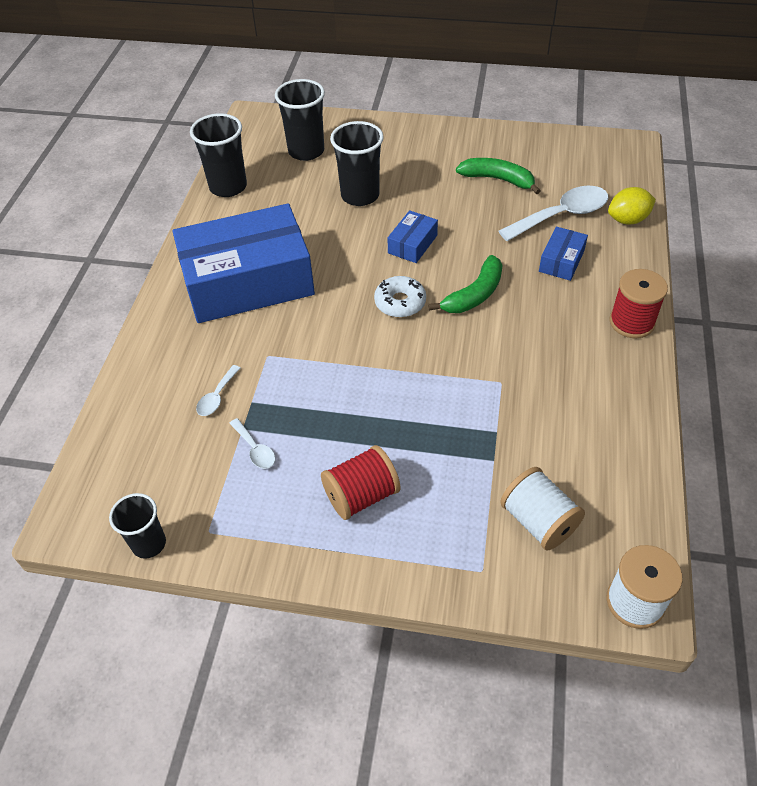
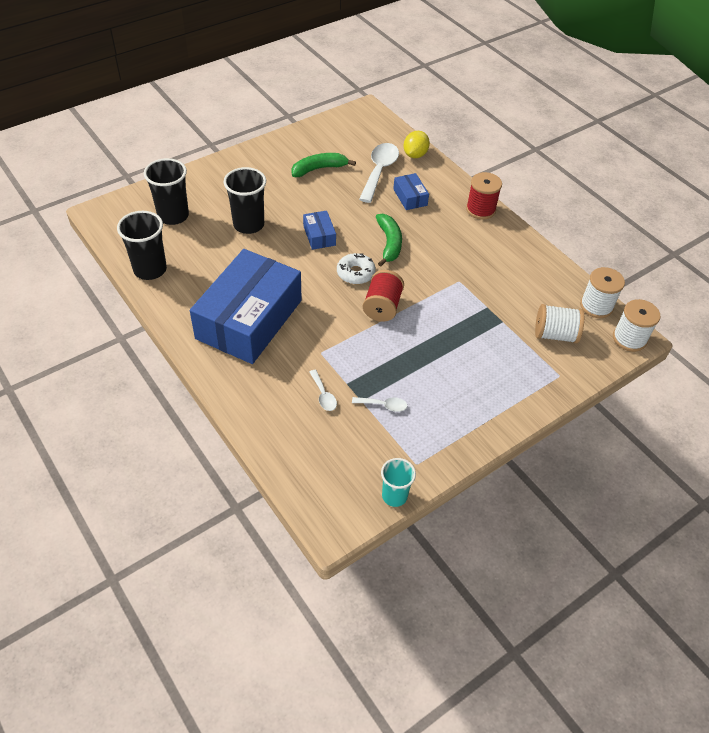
camera: 50 degrees left, 0 degrees up
black cup [109,493,166,559] -> turquoise cup [381,458,416,507]
red spool [321,445,400,520] -> red spool moved to [363,270,404,322]
none -> white spool [580,267,625,318]

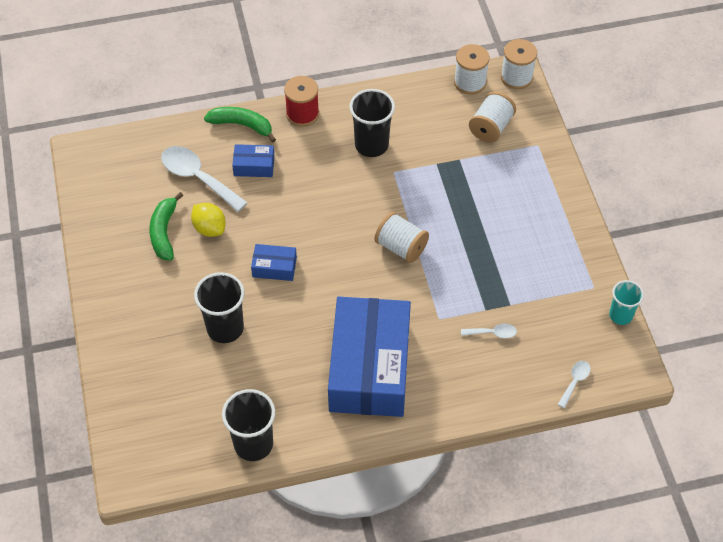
camera: 65 degrees left, 5 degrees up
black cup [144,158,189,225] -> black cup moved to [349,89,395,157]
blue box [190,249,302,364] -> blue box turned 45 degrees clockwise [328,297,411,417]
white donut [337,253,376,284] -> none
white spoon [352,397,407,412] -> white spoon moved to [557,361,591,408]
red spool [363,270,404,322] -> white spool [375,212,429,263]
green banana [376,214,402,266] -> green banana moved to [204,107,276,142]
yellow lemon [404,131,430,158] -> yellow lemon moved to [191,203,226,237]

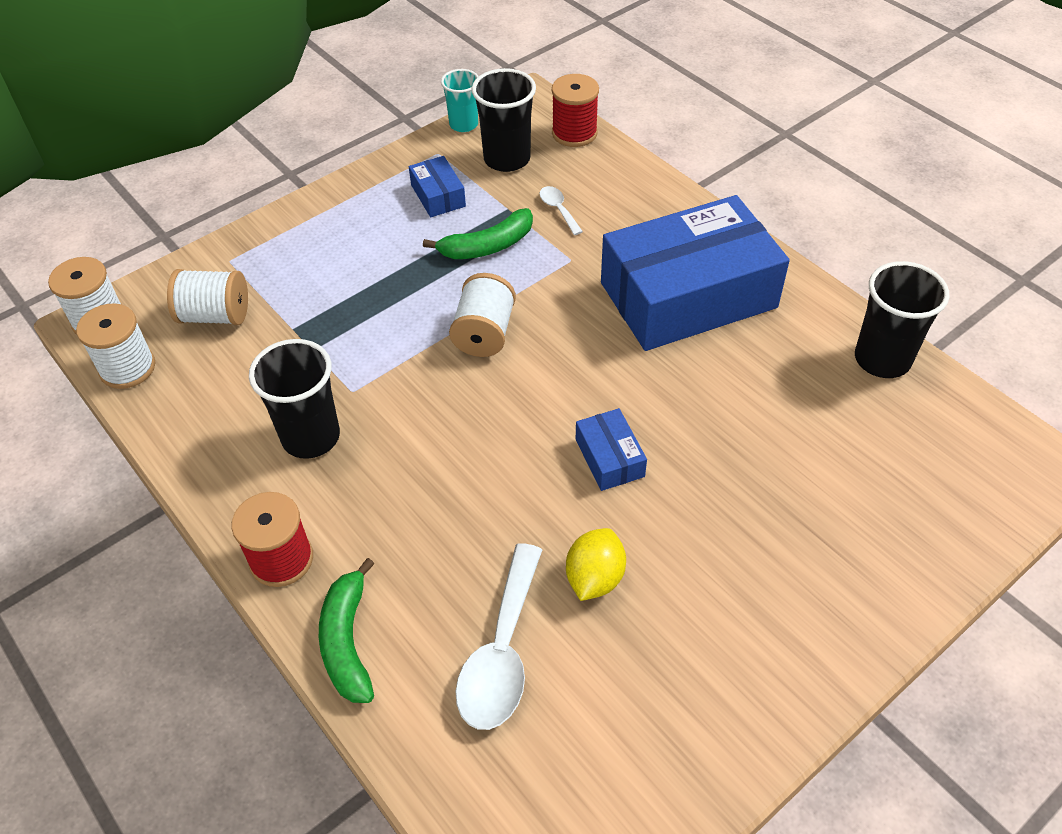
camera: 115 degrees left, 5 degrees down
green banana [149,192,184,261] -> green banana moved to [423,208,533,259]
black cup [194,272,245,343] -> black cup moved to [472,68,536,172]
blue box [232,144,275,177] -> blue box moved to [409,156,466,217]
white spoon [557,361,591,408] -> red spool [552,74,599,147]

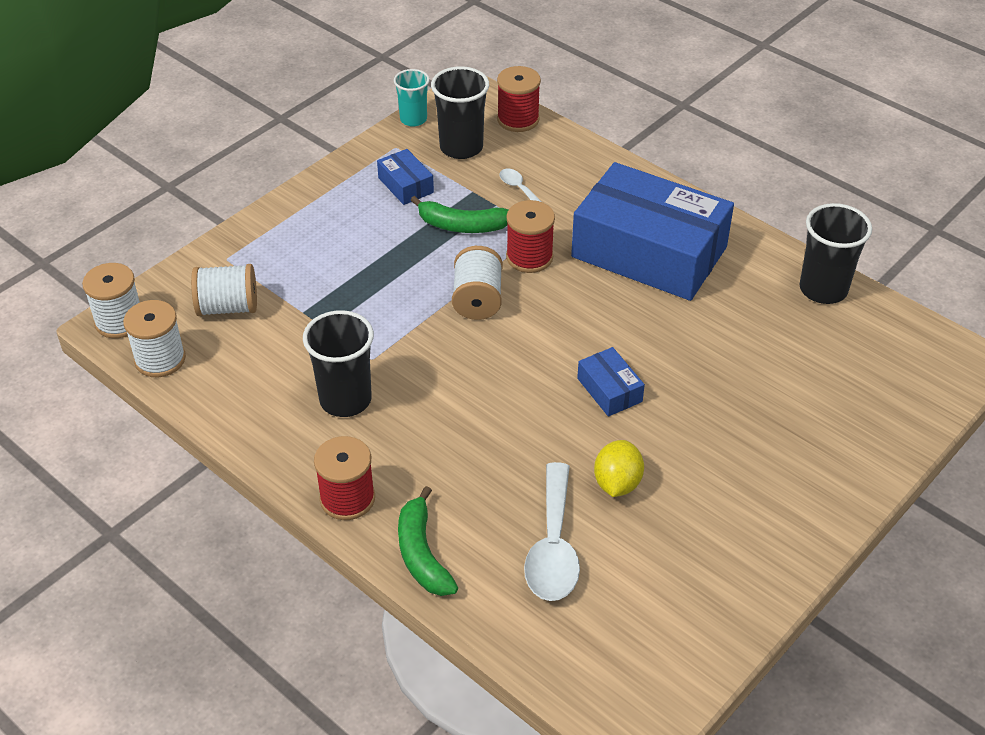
camera: 10 degrees left, 5 degrees down
green banana [423,208,533,259] -> green banana turned 45 degrees clockwise [411,196,509,233]
blue box [601,195,790,351] -> blue box turned 60 degrees clockwise [571,162,734,301]
none -> red spool [506,200,555,273]

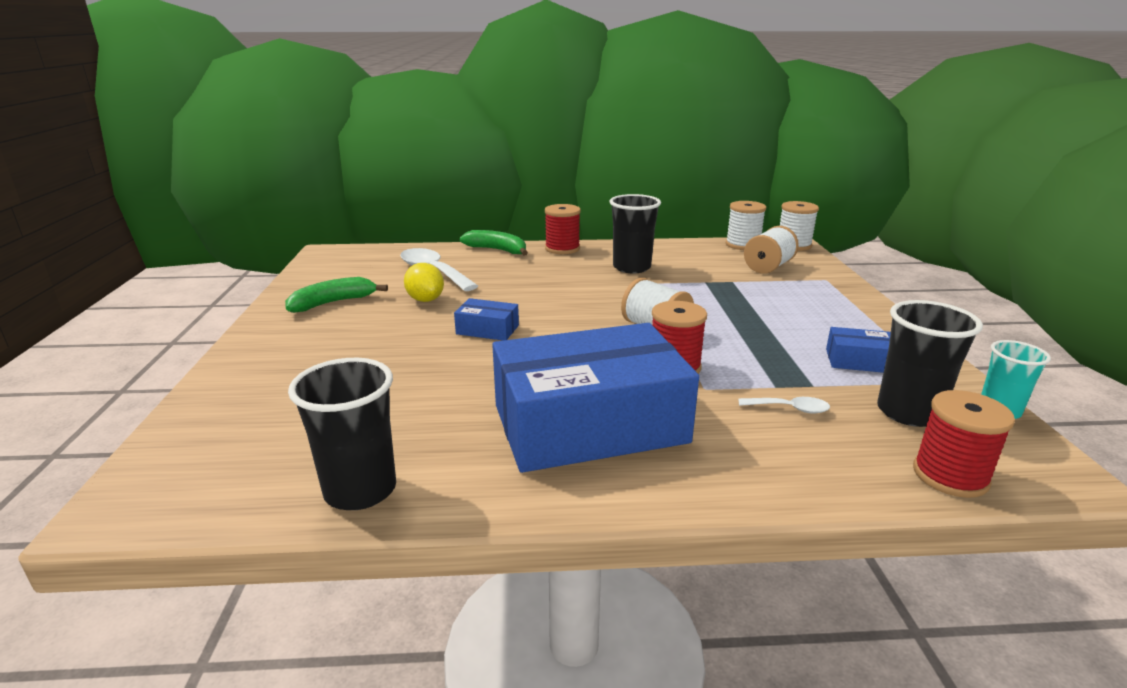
camera: 135 degrees right, 20 degrees down
green banana [411,196,509,233] -> green banana moved to [285,277,388,313]

